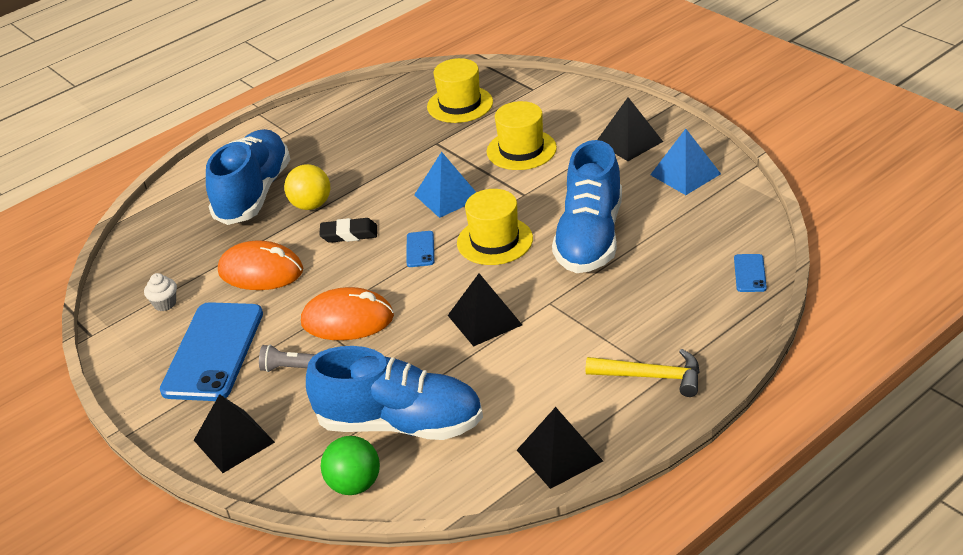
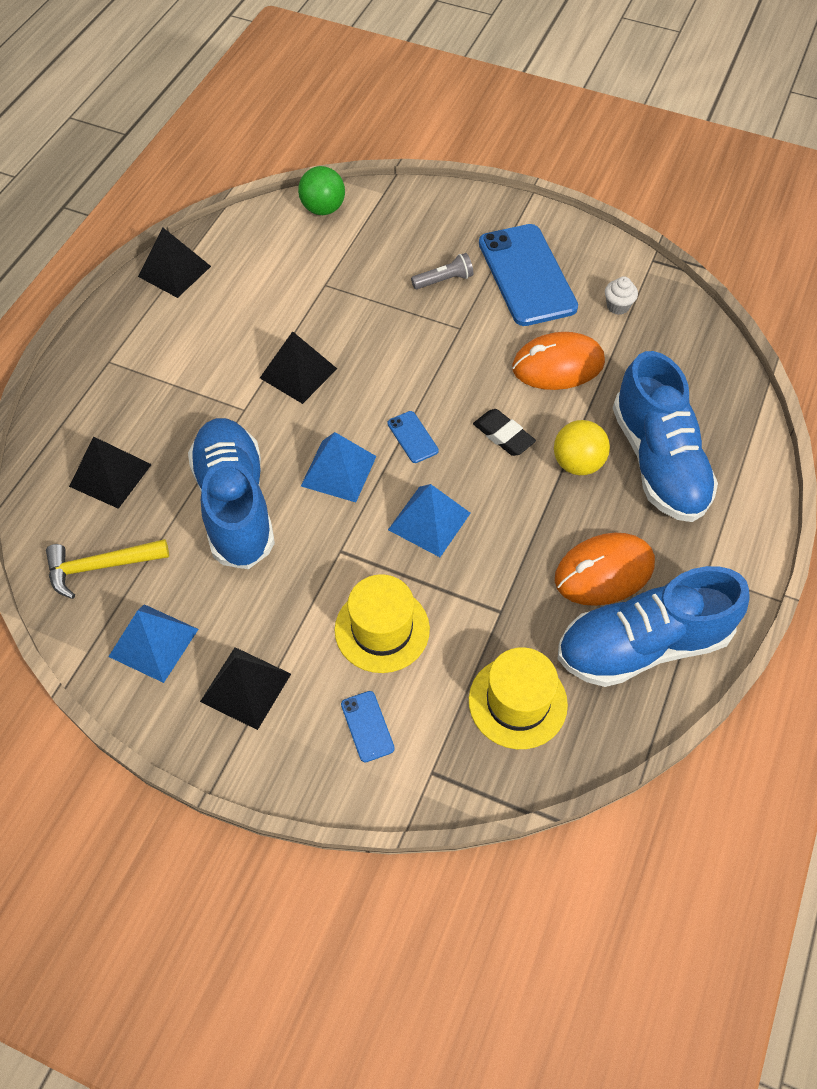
camera: 150 degrees right, 20 degrees up
black pyramid [194,394,275,473] -> black pyramid moved to [69,436,152,509]
orange mouse [301,287,394,340] -> orange mouse moved to [555,533,655,606]
blue shoe [306,346,483,440] -> blue shoe moved to [558,566,750,687]
black eraser [319,218,377,243] -> black eraser turned 75 degrees clockwise [473,409,536,456]
yellow hat [457,189,533,265] -> blue pyramid [301,432,376,502]
yellow hammer [586,349,699,397] -> yellow hammer moved to [46,539,169,599]
blue phone [734,254,767,292] -> blue phone moved to [341,691,395,762]

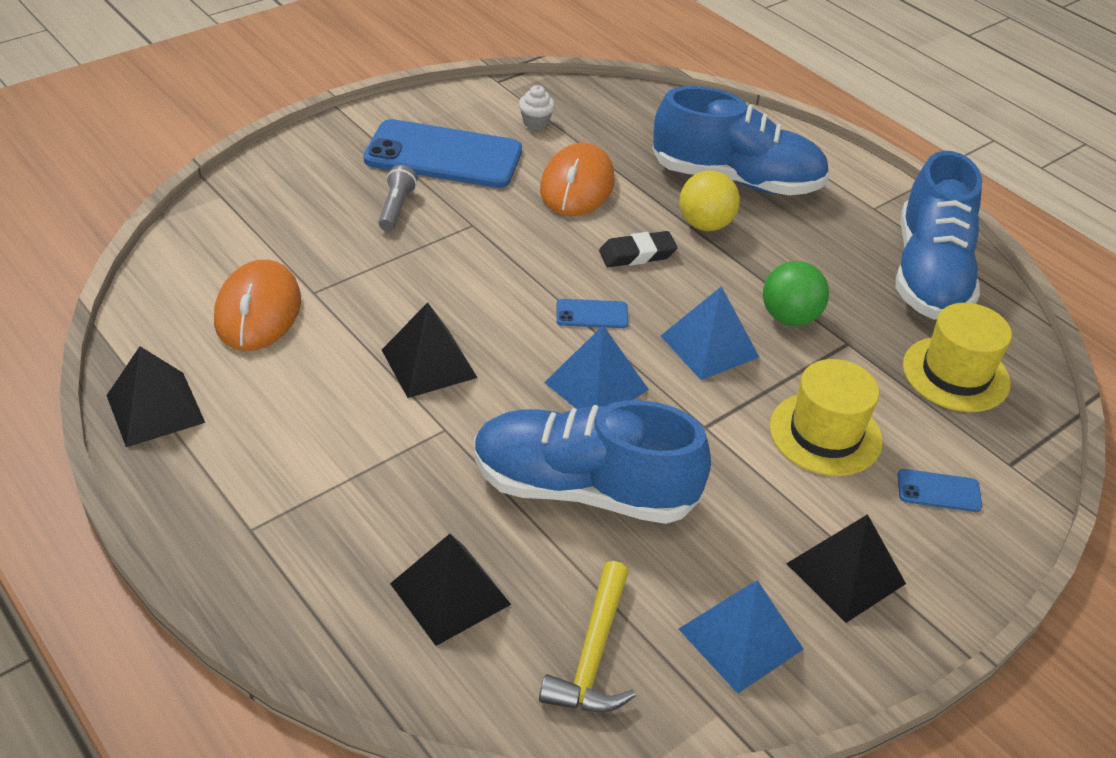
camera: 65 degrees left, 15 degrees down
green ball [298,166,345,215] -> green ball moved to [763,261,829,326]
orange mouse [555,533,655,606] -> orange mouse moved to [214,260,301,351]

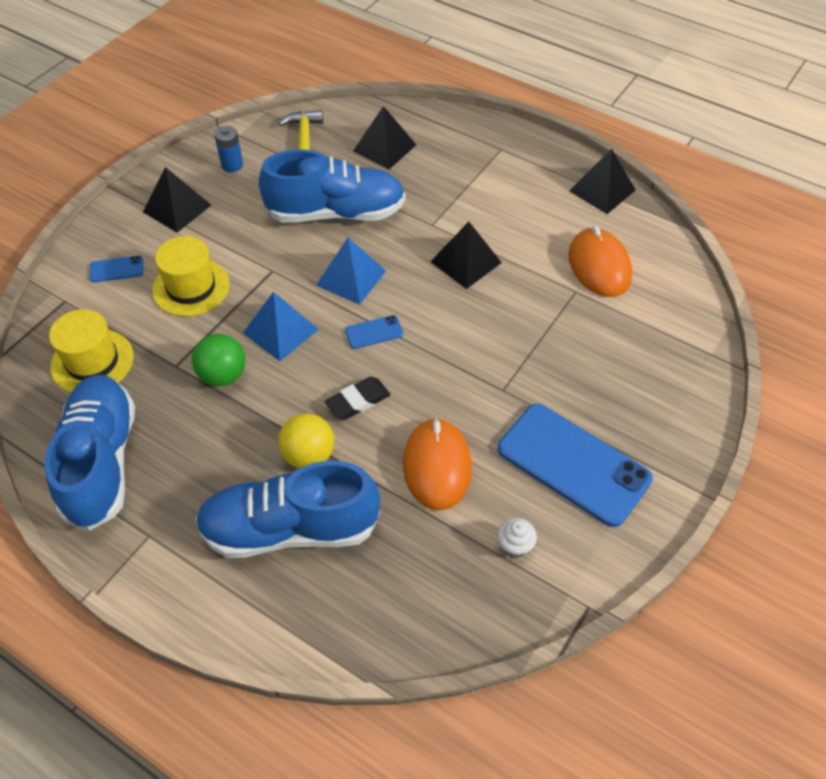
camera: 165 degrees right, 10 degrees up
blue phone [364,119,522,188] -> blue phone turned 45 degrees clockwise [497,404,653,527]
grey flashlight [379,165,417,231] -> none
blue pyramid [679,580,804,694] -> blue battery [214,126,243,172]

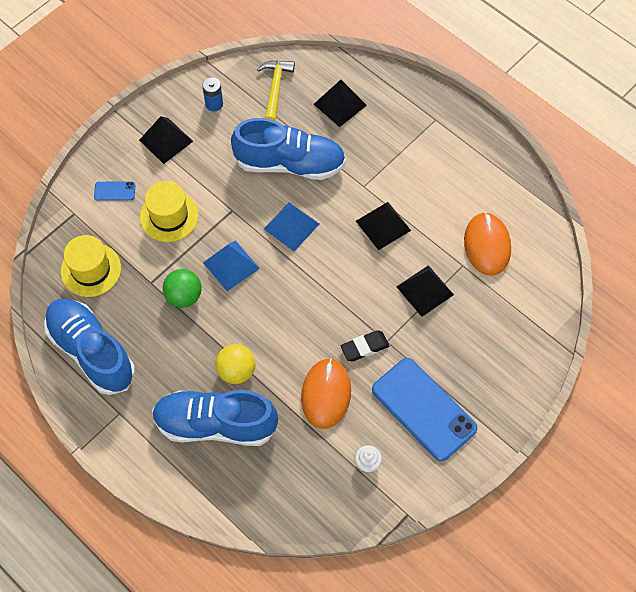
camera: 10 degrees right, 10 degrees up
blue shoe [45,375,135,531] -> blue shoe turned 45 degrees counterclockwise [44,299,135,395]
black eraser [325,377,391,420] -> black eraser moved to [341,330,389,361]
blue phone [345,315,403,349] -> none
black pyramid [569,149,636,214] -> black pyramid moved to [397,265,454,317]

